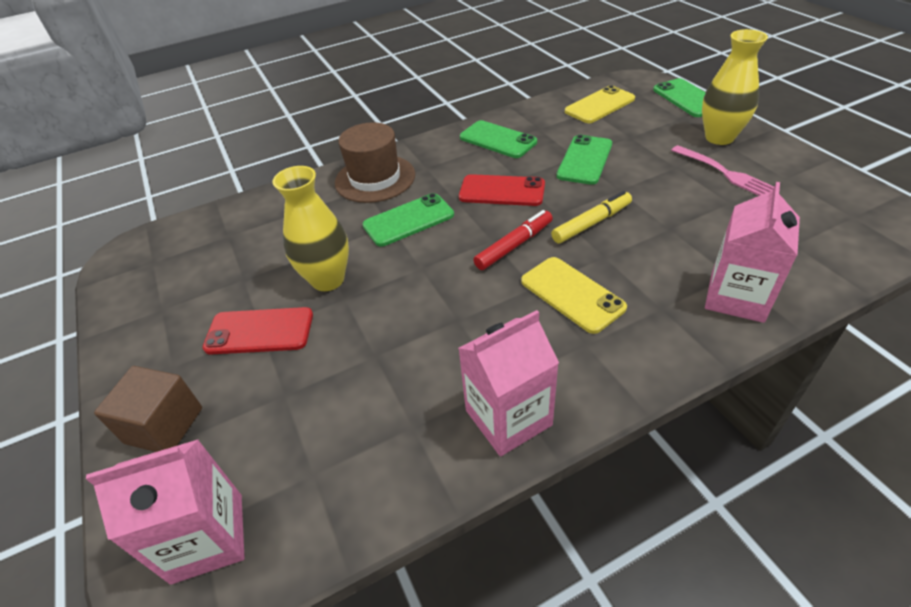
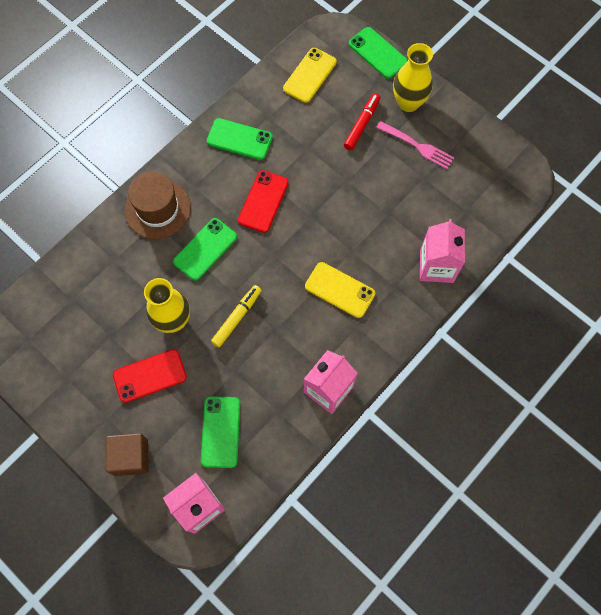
camera: 25 degrees left, 25 degrees up
red phone [459,174,545,206] -> red phone turned 60 degrees counterclockwise [238,170,289,233]
red marker [474,210,553,270] -> red marker moved to [344,93,380,150]
yellow marker [551,191,632,243] -> yellow marker moved to [211,285,262,348]
green phone [557,135,612,185] -> green phone moved to [201,396,240,468]

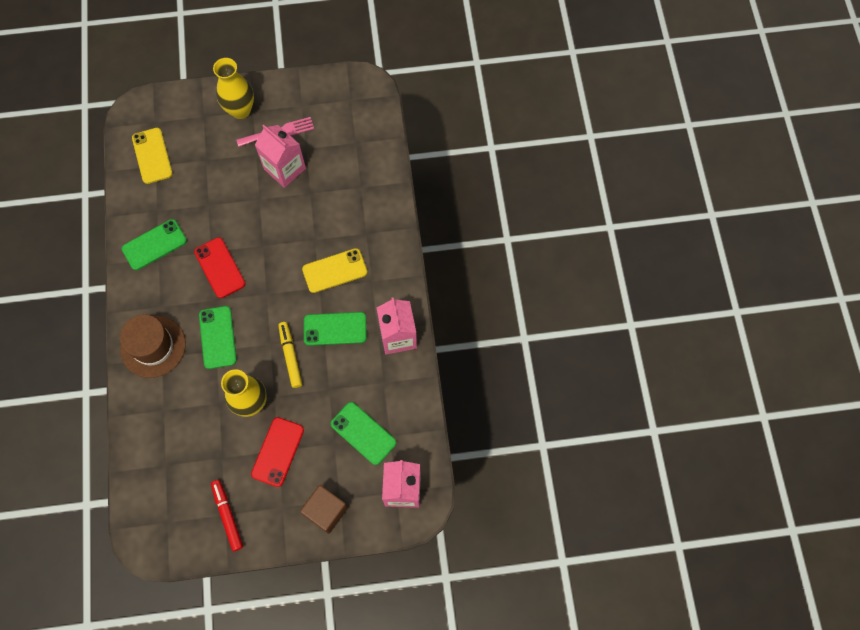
camera: 50 degrees left, 0 degrees up
red marker [344,93,380,150] -> red marker moved to [211,480,243,551]
green phone [349,27,408,79] -> green phone moved to [304,312,367,346]
pink carton [420,219,465,283] -> pink carton moved to [255,125,306,188]

